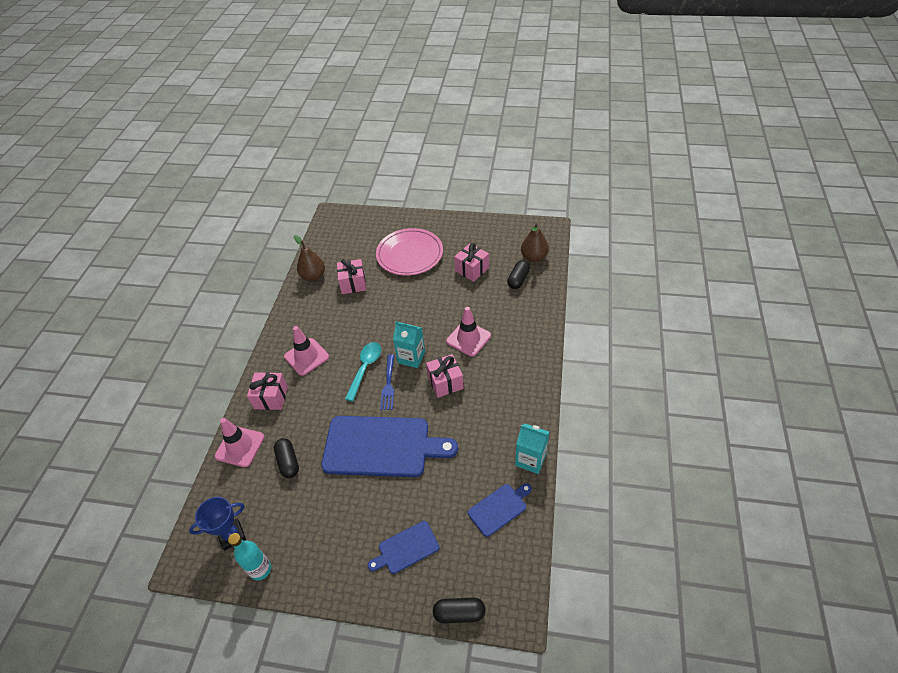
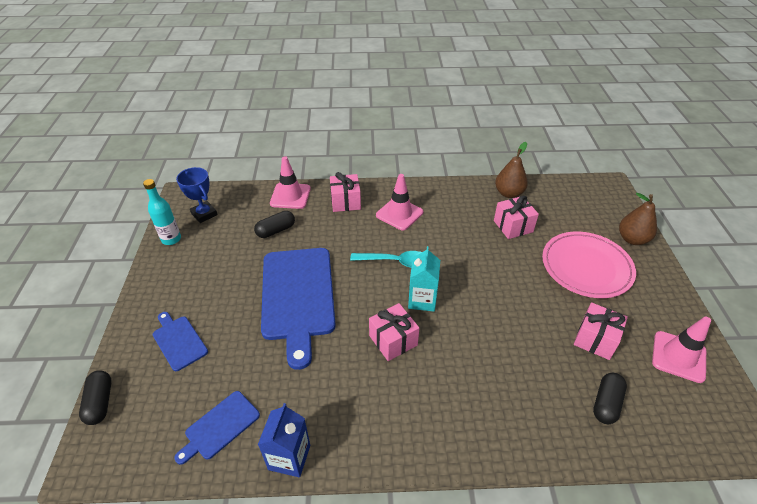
camera: 75 degrees right, 5 degrees down
blue fork [380,354,395,410] -> none
pink traffic cone [446,307,491,357] -> pink traffic cone moved to [652,317,711,383]
blue cutting board [468,484,532,537] -> blue cutting board turned 90 degrees clockwise [174,391,260,465]
black capsule [507,260,530,289] -> black capsule turned 75 degrees counterclockwise [593,373,627,424]
turquoise carton [515,424,549,474] -> blue carton [258,403,310,477]
brown pear [521,223,549,262] -> brown pear moved to [619,193,657,245]

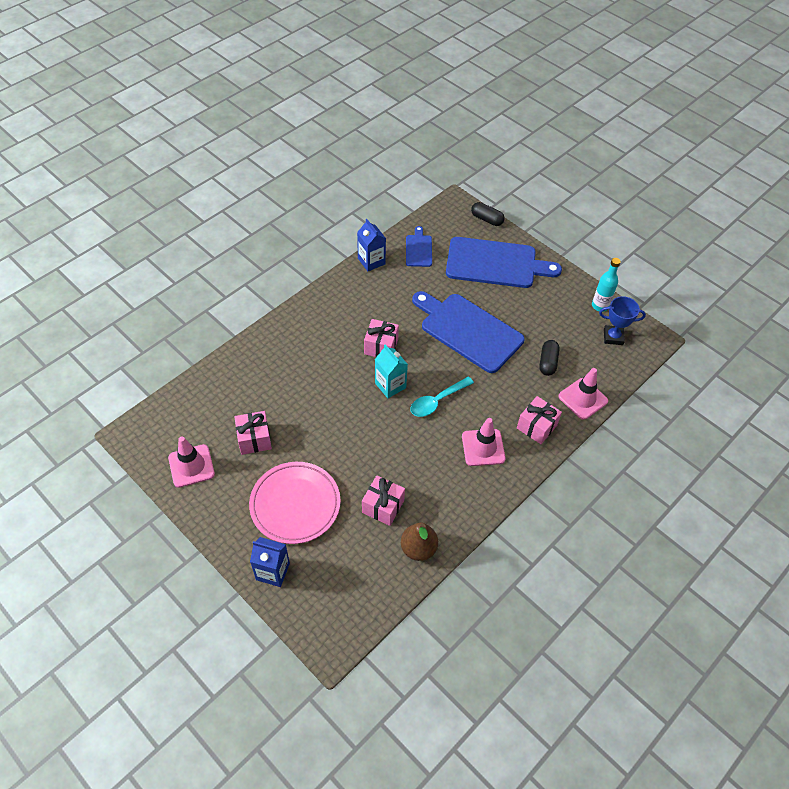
camera: 135 degrees right, 10 degrees up
blue cutting board [153,312,208,371] -> blue cutting board [446,237,562,288], size x2.08
black capsule [593,373,627,424] -> none
brown pear [619,193,657,245] -> blue carton [250,537,290,587]

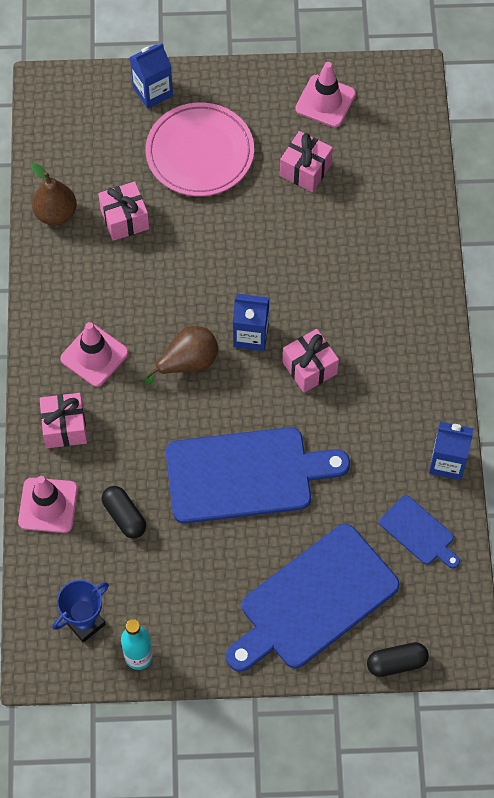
camera: 135 degrees right, 10 degrees up
turquoise carton [375,344,408,398] -> blue carton [233,294,269,351]
turquoise spoon [411,377,474,417] -> brown pear [144,326,219,385]

